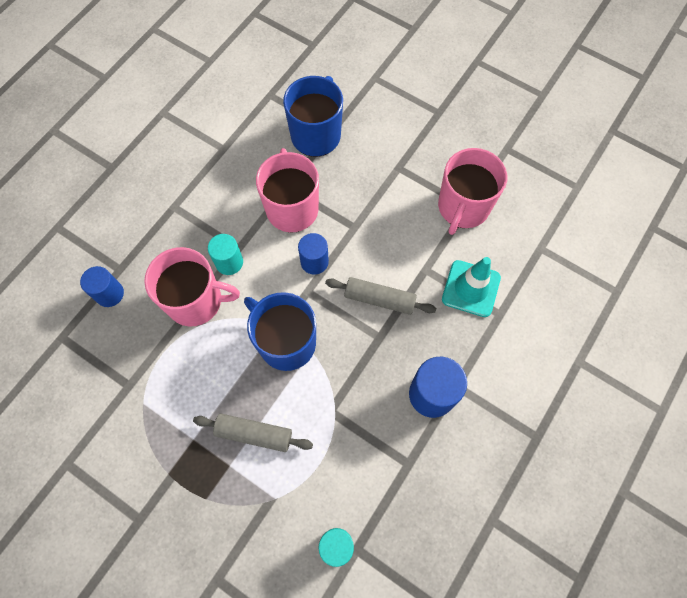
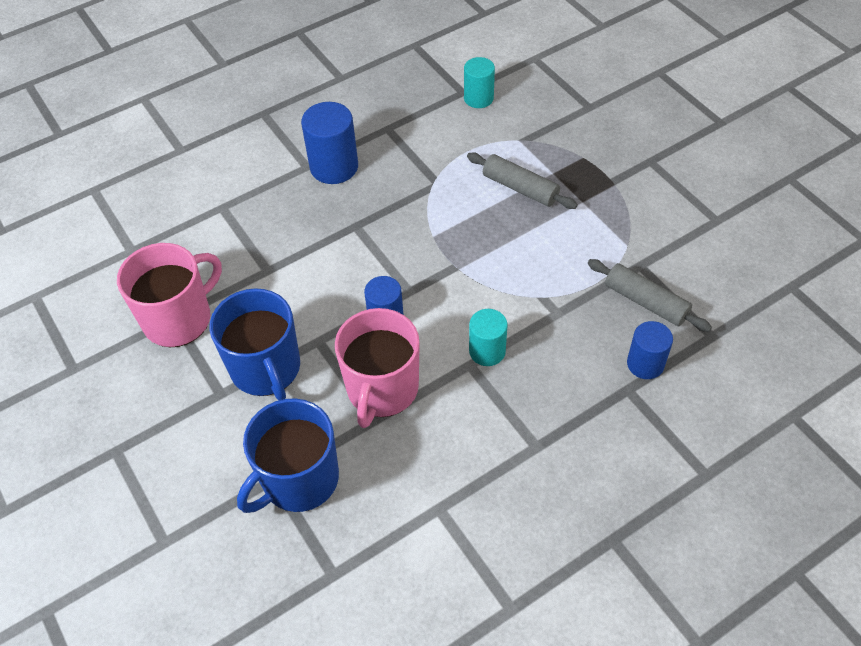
camera: 155 degrees left, 15 degrees down
pink mug [144,247,240,326] -> none
blue mug [244,292,316,371] -> blue mug moved to [209,288,300,401]
grey rolling pin [325,277,436,315] -> grey rolling pin moved to [588,259,712,332]
turquoise traffic cone [442,257,501,317] -> none

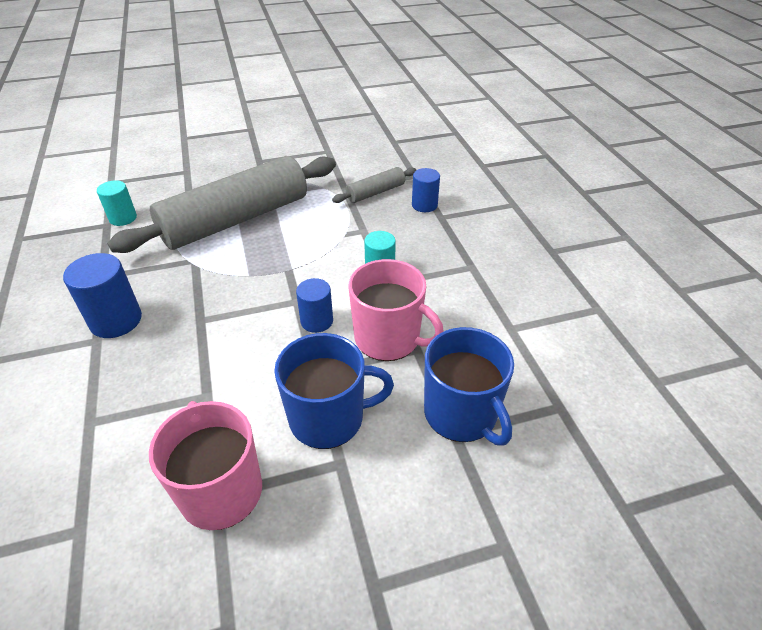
camera: 75 degrees left, 10 degrees down
grey rolling pin [467,153,578,209] -> grey rolling pin [107,156,336,253], size x2.28

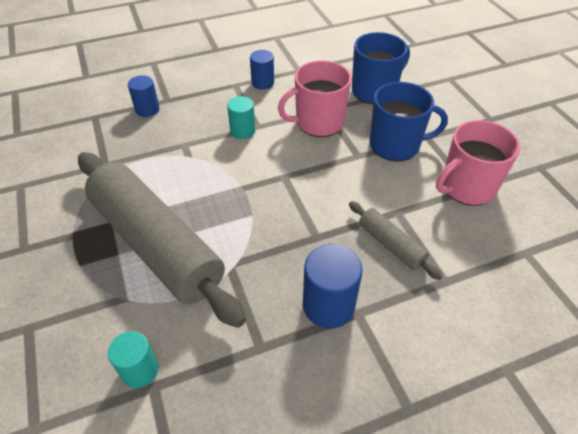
camera: 95 degrees left, 5 degrees up
blue mug [274,333,394,449] -> blue mug turned 105 degrees clockwise [370,82,448,162]
blue cylinder [296,278,333,333] -> blue cylinder moved to [250,50,274,90]
grey rolling pin [332,167,416,203] -> grey rolling pin moved to [349,201,442,280]
pink mug [349,259,444,361] -> pink mug turned 135 degrees counterclockwise [278,61,351,137]

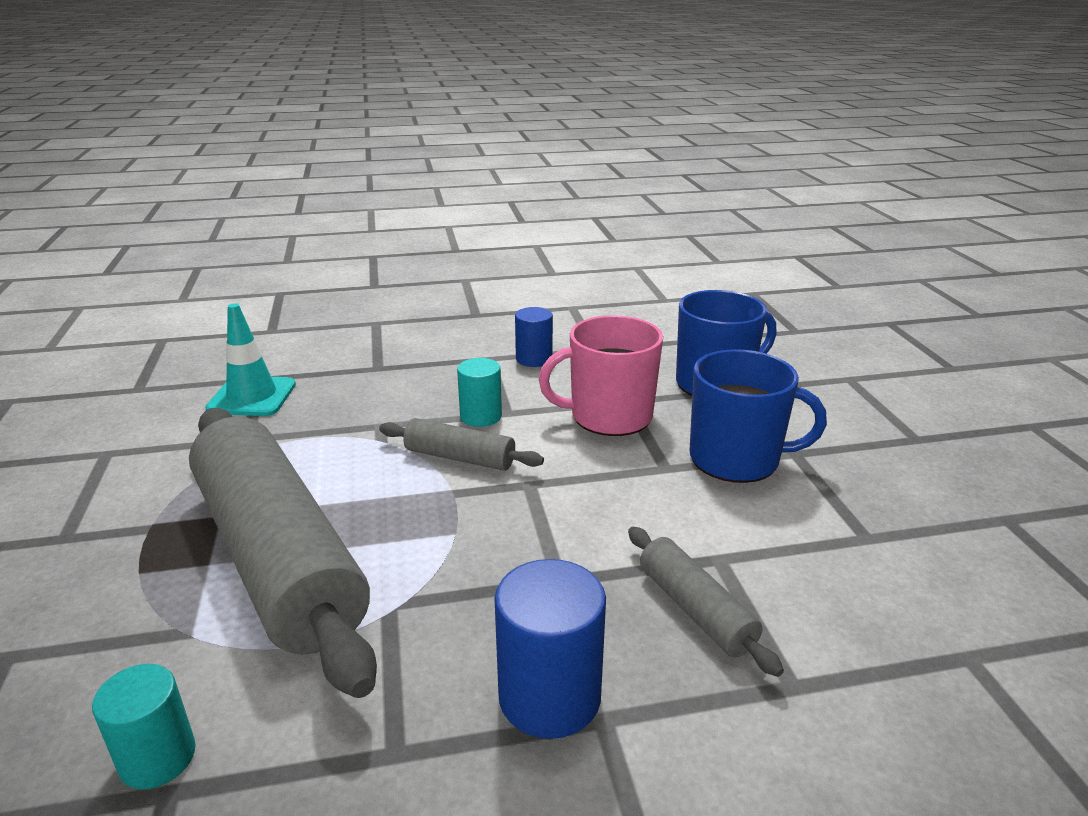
camera: 10 degrees right, 20 degrees down
blue cylinder [128,75,160,117] -> none
pink mug [436,120,520,206] -> none
none -> turquoise traffic cone [205,303,296,416]
none -> grey rolling pin [379,418,544,471]

